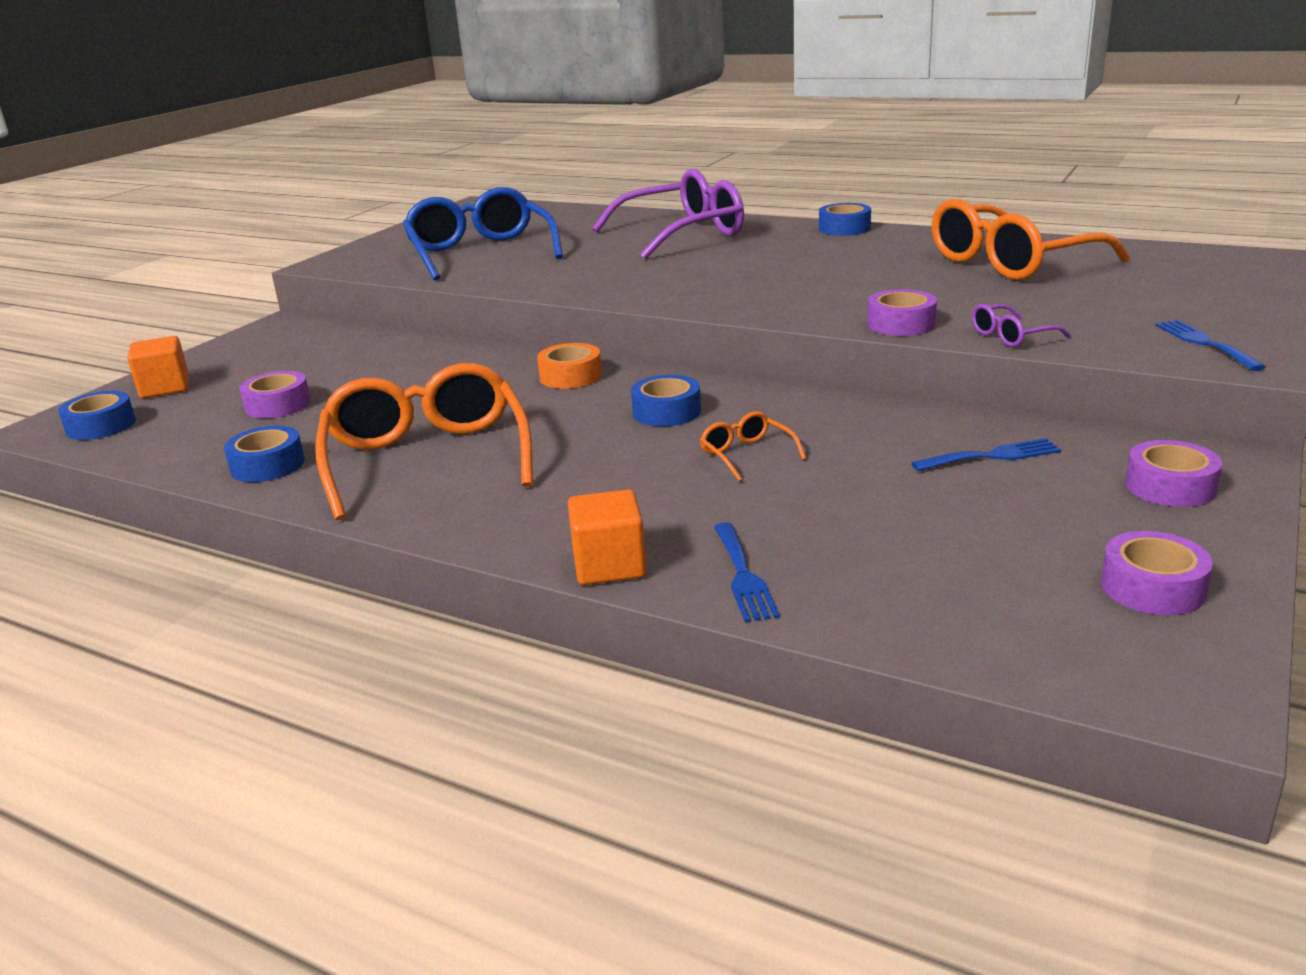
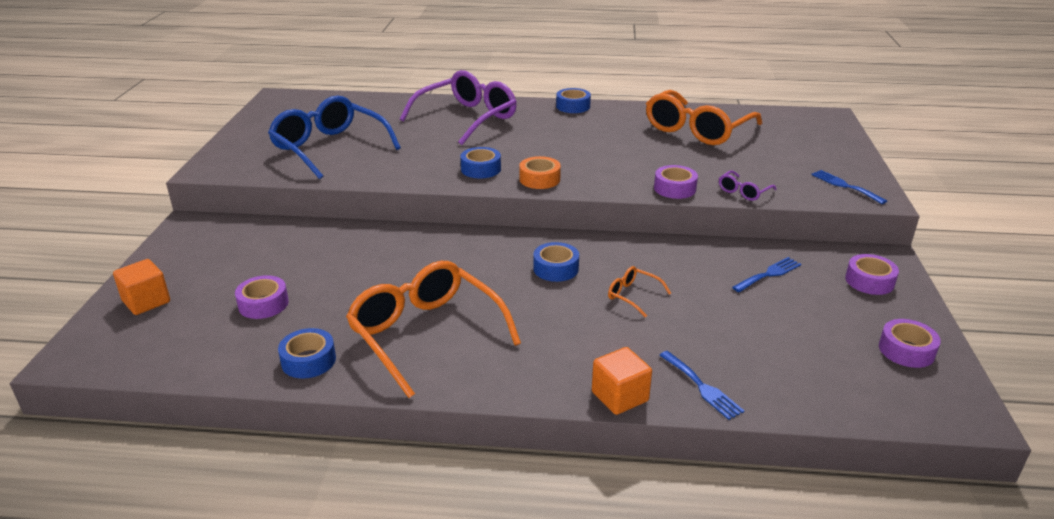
camera: 25 degrees left, 5 degrees up
blue tape [58,391,136,440] -> blue tape moved to [460,147,501,178]
orange tape [537,343,602,389] -> orange tape moved to [519,156,561,189]

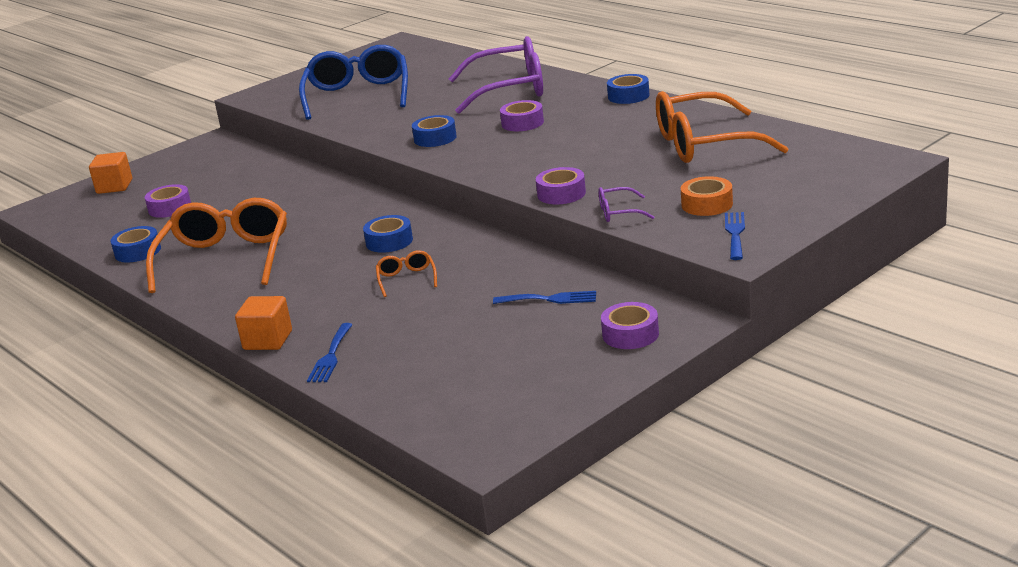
camera: 45 degrees right, 5 degrees down
orange tape [519,156,561,189] -> orange tape moved to [681,176,733,216]
purple tape [879,319,941,368] -> purple tape moved to [500,100,544,131]

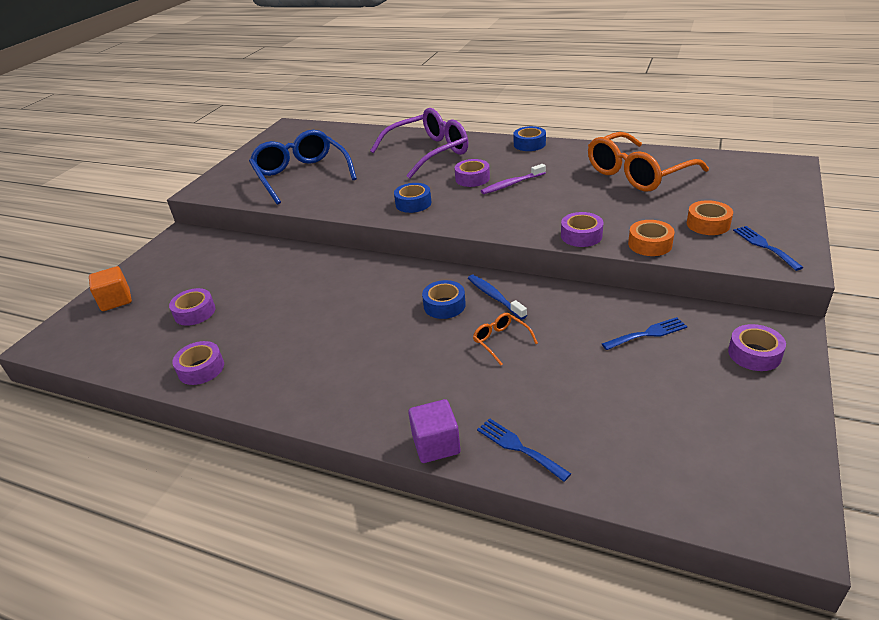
camera: 25 degrees left, 10 degrees up
blue tape [110,226,161,262] -> purple tape [172,341,224,385]
orange glasses [146,198,287,293] -> none
orange cube [235,296,292,350] -> purple cube [408,399,460,463]
blue fork [307,323,353,382] -> blue fork turned 150 degrees clockwise [477,418,571,482]
purple glasses [599,187,654,222] -> orange tape [628,220,675,256]
none -> blue toothbrush [468,275,527,320]
none -> purple toothbrush [481,164,546,194]

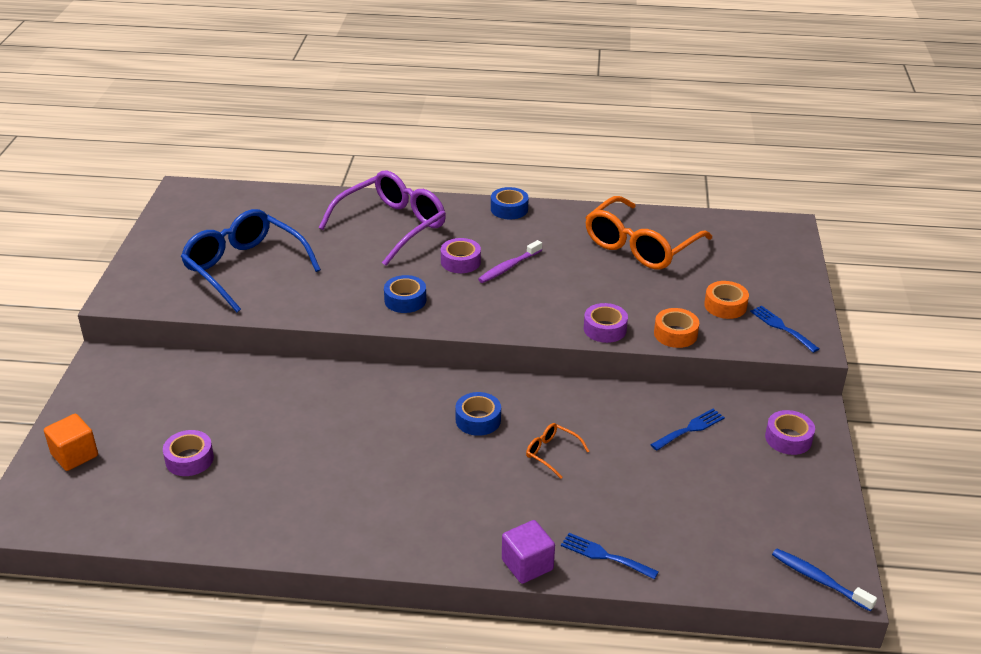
camera: 20 degrees left, 0 degrees up
purple tape [172,341,224,385] -> none
blue toothbrush [468,275,527,320] -> blue toothbrush moved to [772,548,877,611]

